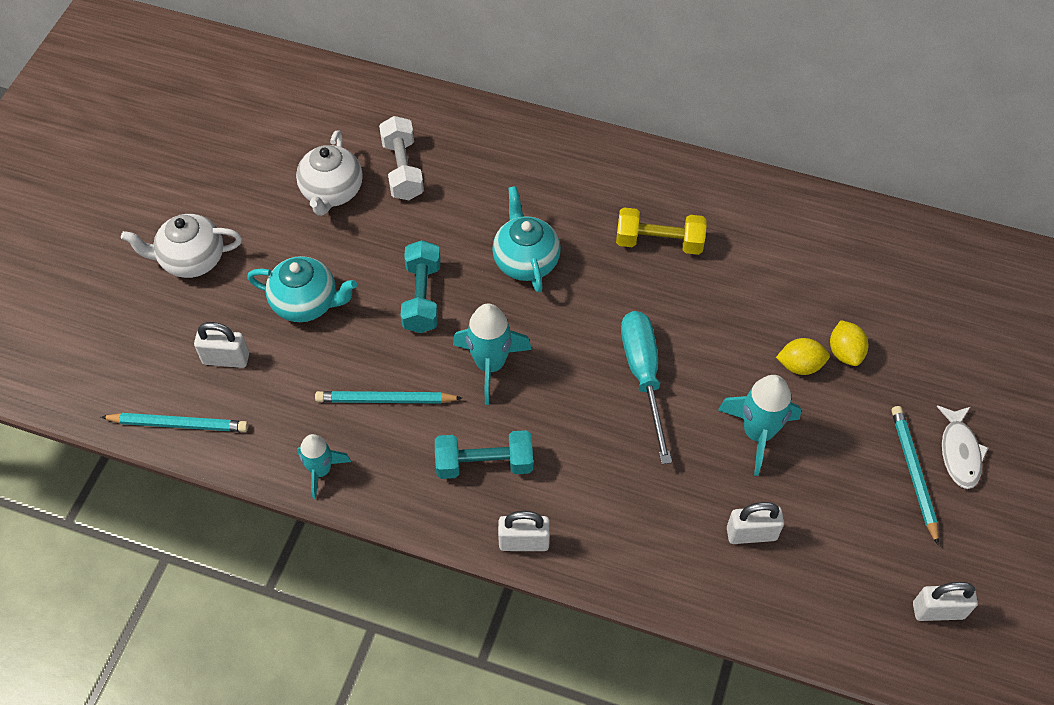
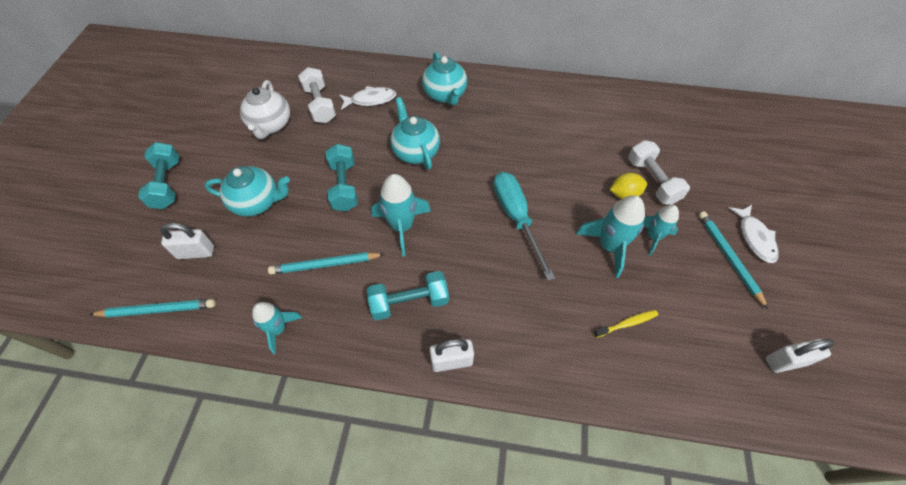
camera: 10 degrees left, 0 degrees up
white teapot [121,214,242,278] -> turquoise dumbbell [138,142,179,209]
yellow dumbbell [616,207,707,255] -> none
white padlock [727,502,784,544] -> yellow toothbrush [593,310,658,338]
yellow lemon [830,320,868,366] -> white dumbbell [628,140,690,205]
none -> white fish [339,86,396,110]
none -> turquoise teapot [422,52,467,105]
none -> turquoise rocket [643,205,679,256]

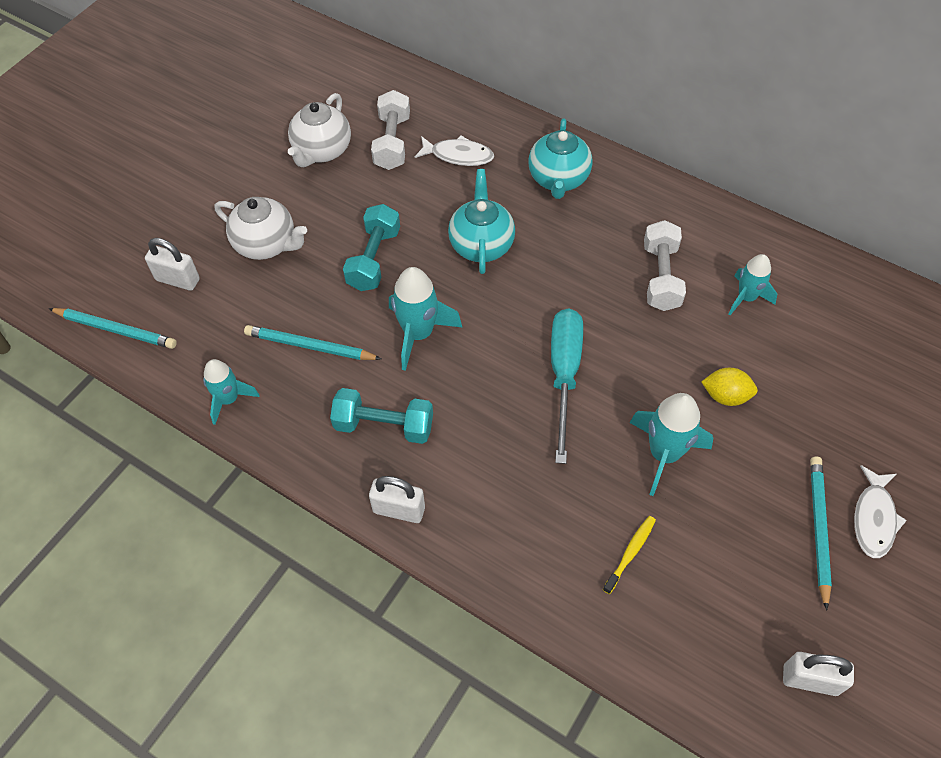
camera: 25 degrees right, 0 degrees up
turquoise dumbbell [138,142,179,209] -> none
turquoise teapot [205,166,290,217] -> white teapot [215,197,307,260]
yellow toothbrush [593,310,658,338] -> yellow toothbrush turned 60 degrees counterclockwise [603,516,656,594]
white dumbbell [628,140,690,205] -> white dumbbell moved to [644,220,686,311]
turquoise rocket [643,205,679,256] -> turquoise rocket moved to [729,254,777,315]

